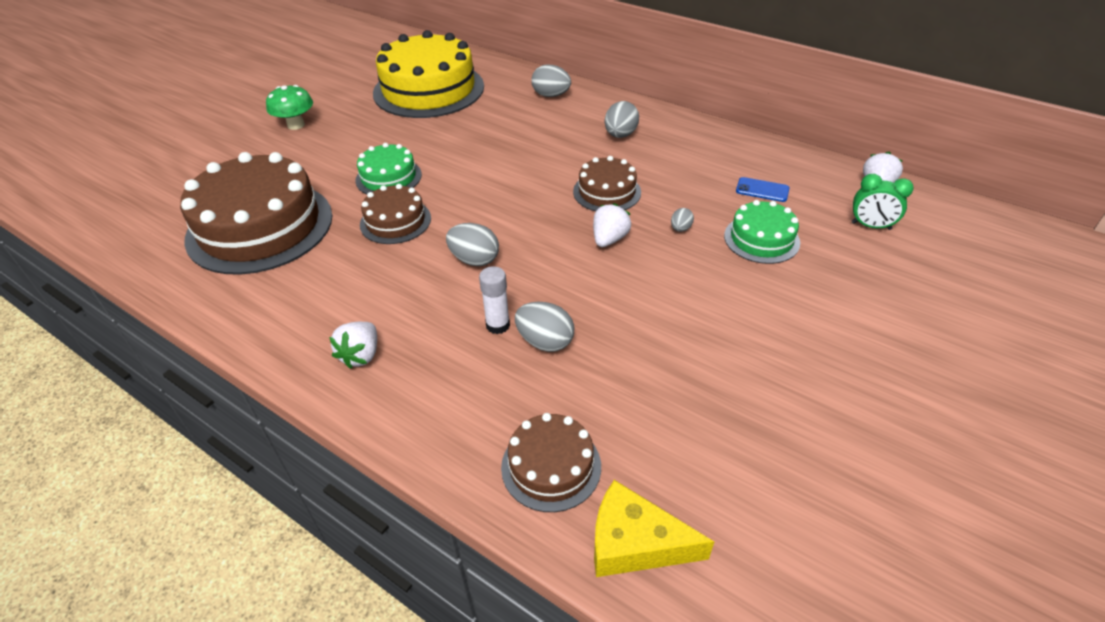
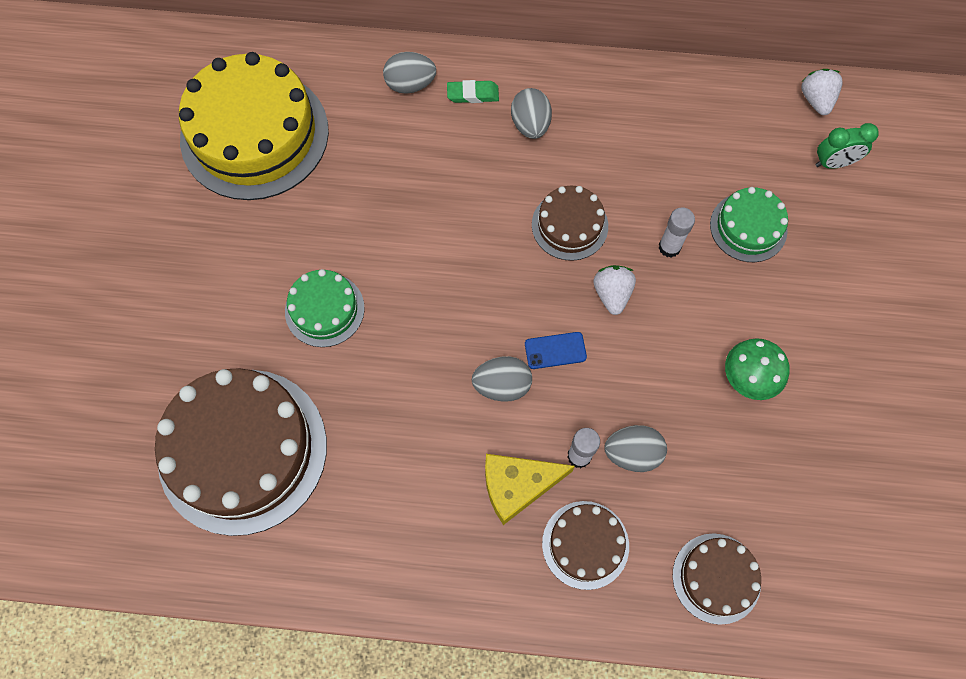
camera: 30 degrees left, 25 degrees up
green mushroom [266,85,313,130] -> green mushroom moved to [725,339,790,400]
white strawberry [329,322,377,369] -> none
brown cake [360,184,431,244] -> brown cake moved to [542,501,629,590]
yellow cheese [594,480,714,577] -> yellow cheese moved to [485,454,575,525]
grey egg [671,208,694,232] -> white glue stick [659,207,695,258]
blue phone [736,177,790,202] -> blue phone moved to [525,332,587,369]
none -> green eraser [447,80,499,103]

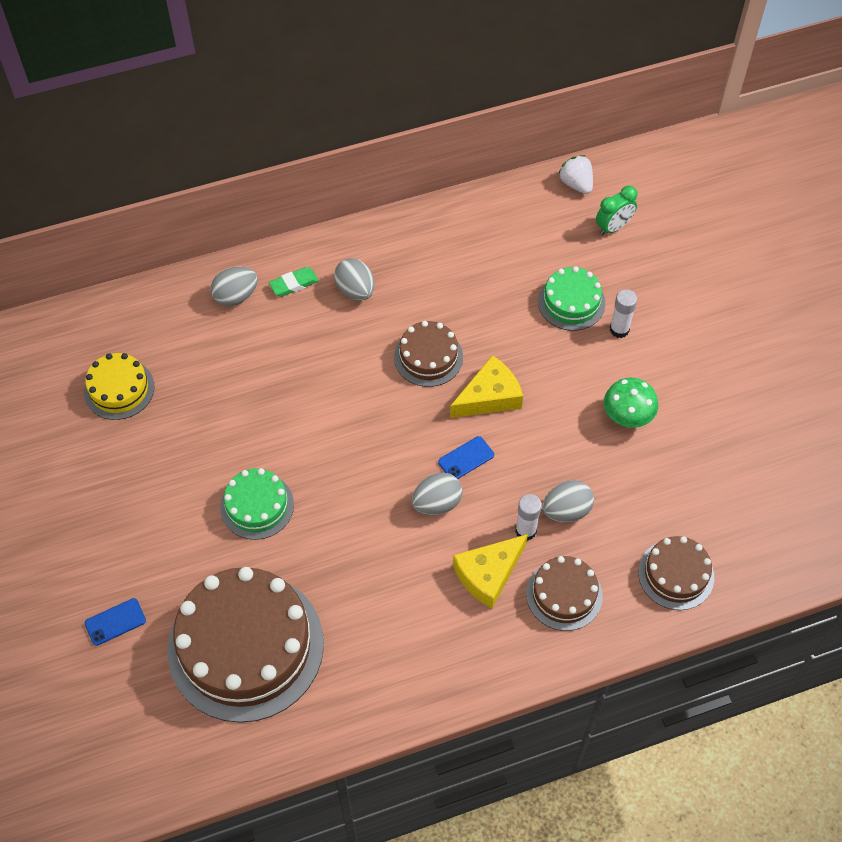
camera: 25 degrees left, 10 degrees down
yellow cake [179,52,329,200] -> yellow cake [84,353,155,420], size x0.50
white strawberry [593,265,636,315] -> yellow cheese [450,355,523,418]
white glue stick [659,207,695,258] -> white glue stick moved to [610,289,637,338]
none -> blue phone [85,598,146,646]

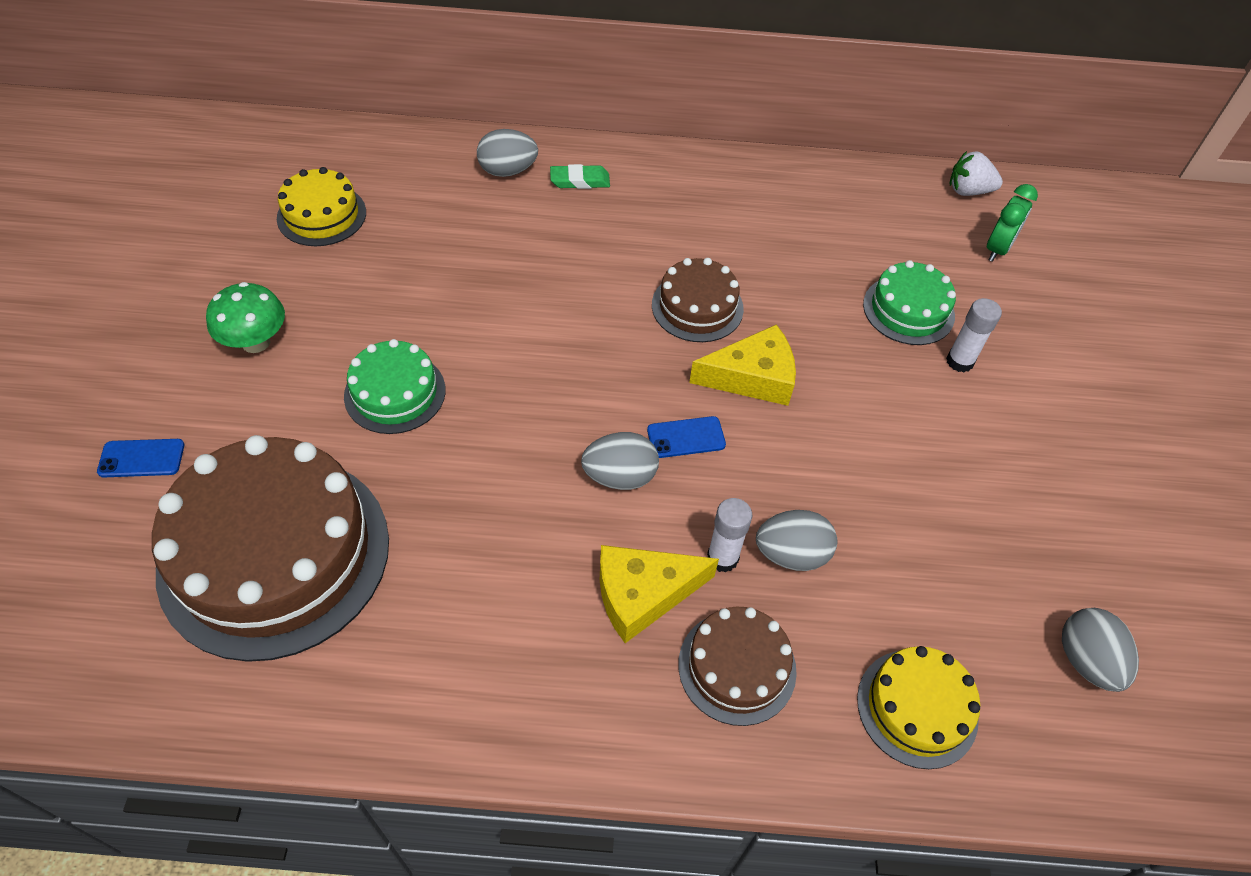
camera: 20 degrees right, 5 degrees down
grey egg [334,258,375,300] -> grey egg moved to [1062,608,1139,692]
white strawberry [558,155,593,194] -> white strawberry turned 75 degrees counterclockwise [949,151,1003,196]
green clock [596,186,638,235] -> green clock turned 45 degrees counterclockwise [987,184,1038,262]
green mushroom [604,377,658,428] -> green mushroom moved to [206,282,285,353]
brown cake [638,536,714,610] -> yellow cake [857,646,980,769]

